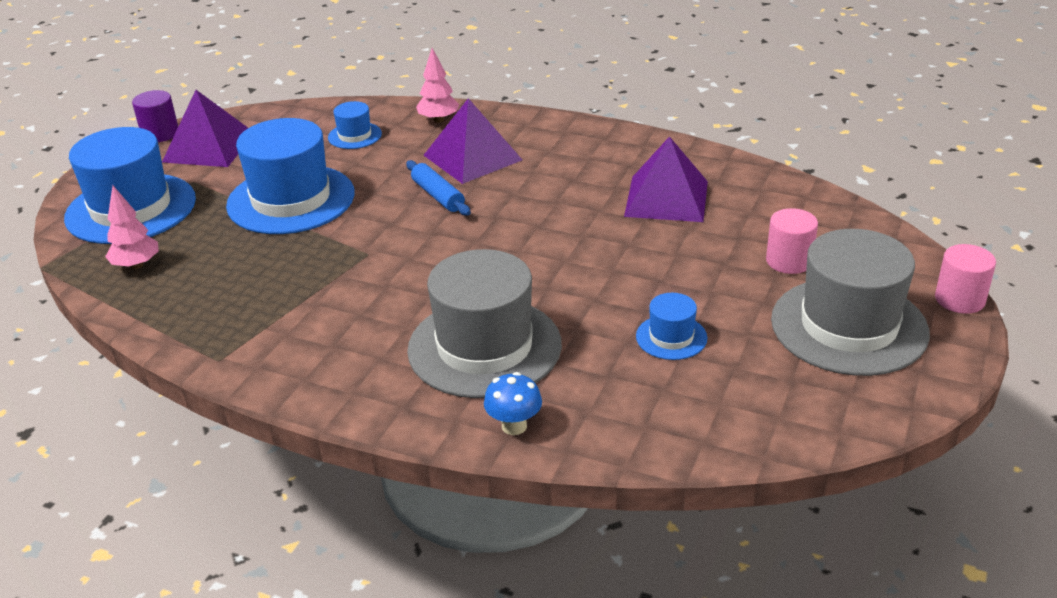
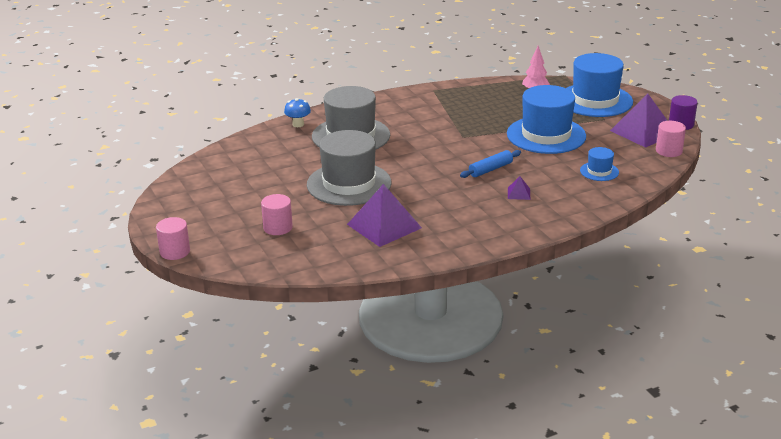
camera: 130 degrees right, 5 degrees down
blue rolling pin [406,160,471,216] -> blue rolling pin turned 45 degrees counterclockwise [460,150,521,178]
pink tree [416,48,459,123] -> none
purple pyramid [424,98,522,184] -> purple pyramid [508,176,530,200], size x0.44
blue hat [636,293,707,360] -> none
grey hat [771,229,930,376] -> grey hat moved to [307,130,391,206]
none -> pink cylinder [656,121,686,157]

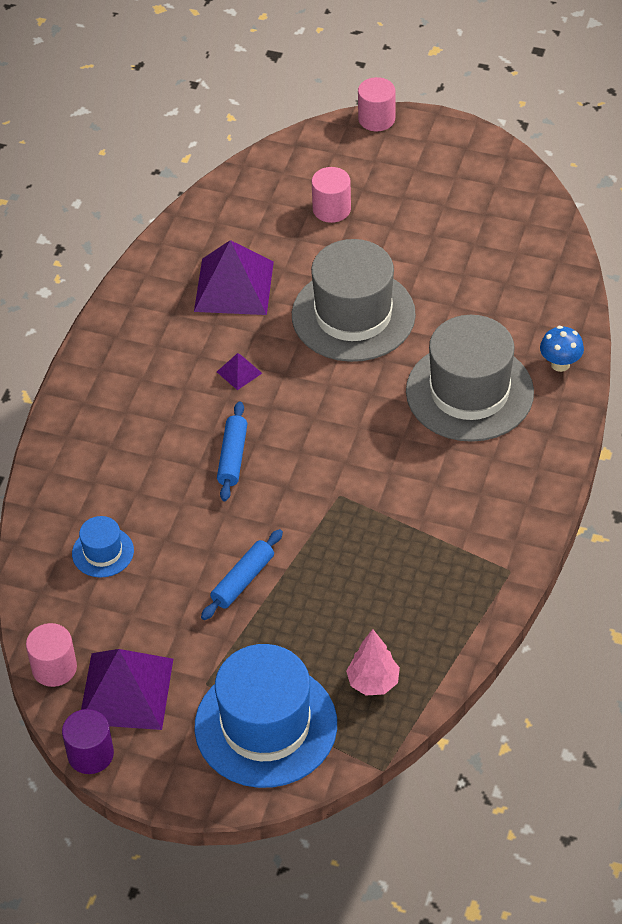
camera: 135 degrees right, 20 degrees up
blue hat [507,85,586,154] -> blue rolling pin [201,529,283,620]
purple pyramid [508,176,530,200] -> purple pyramid moved to [217,353,262,390]

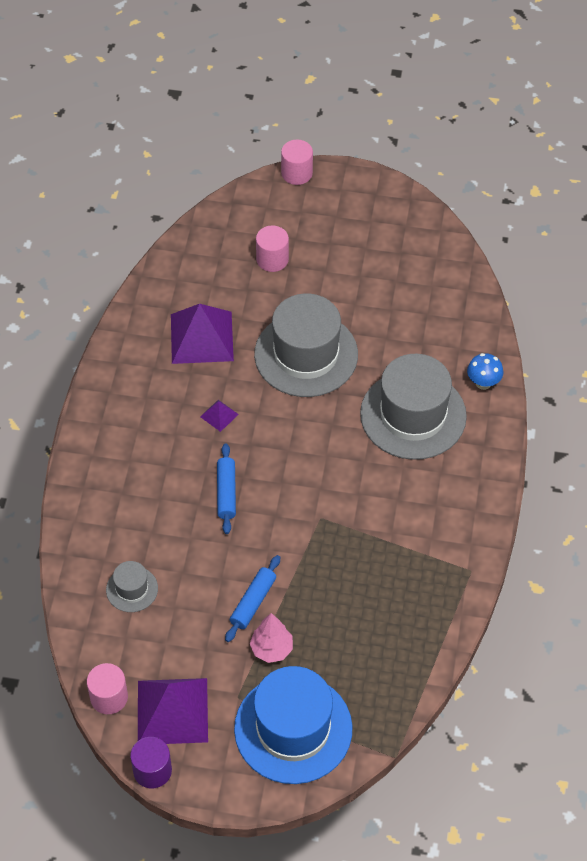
camera: 10 degrees left, 5 degrees up
blue hat [72,516,134,578] -> grey hat [106,561,158,612]
pink tree [346,629,400,696] -> pink tree moved to [250,613,293,663]

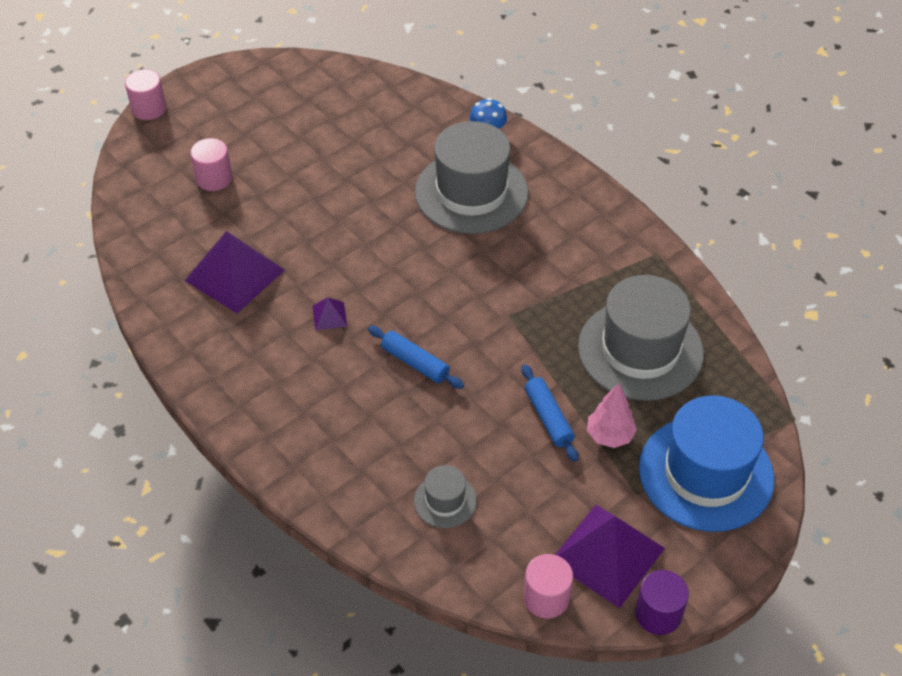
camera: 50 degrees left, 5 degrees down
grey hat [254,293,358,397] -> grey hat moved to [578,275,704,401]

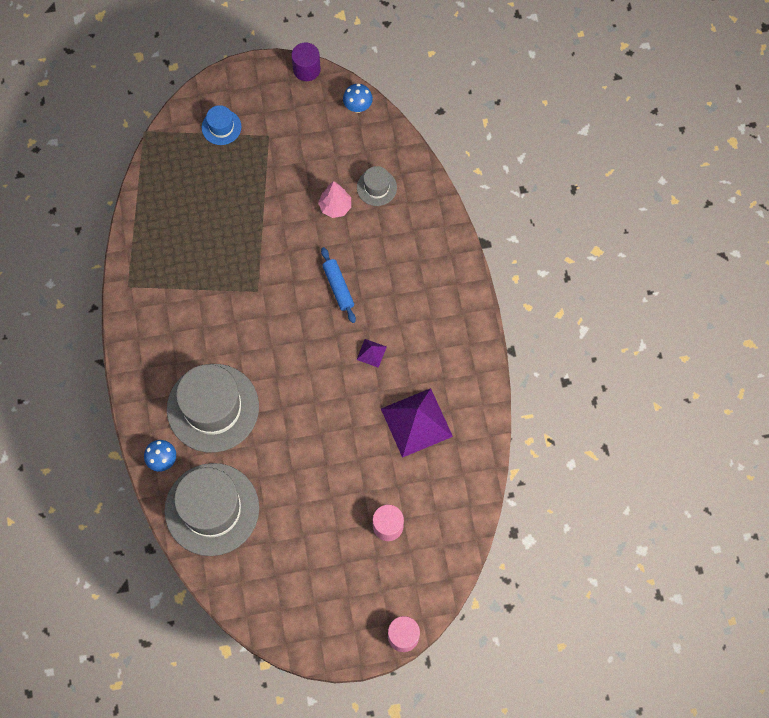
camera: 150 degrees left, 20 degrees up
blue rolling pin [522,364,578,462] -> none
pink cylinder [523,554,573,619] -> blue mushroom [343,83,373,113]
purple pyramid [555,505,665,608] -> none
grey hat [578,275,704,401] -> grey hat moved to [165,463,259,556]
pink tree [587,383,637,448] -> pink tree moved to [318,181,351,218]
blue hat [639,396,774,532] -> blue hat [202,105,241,145], size x0.46

